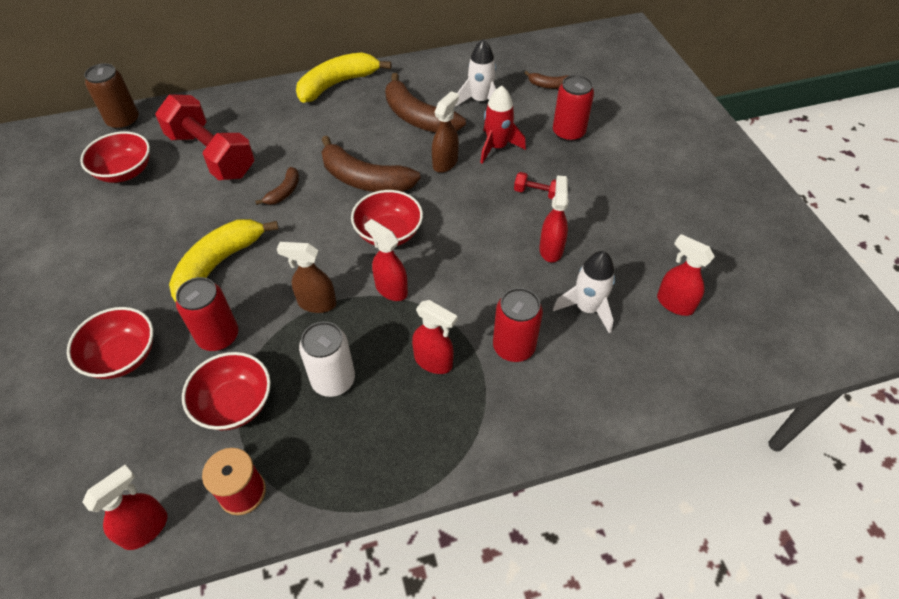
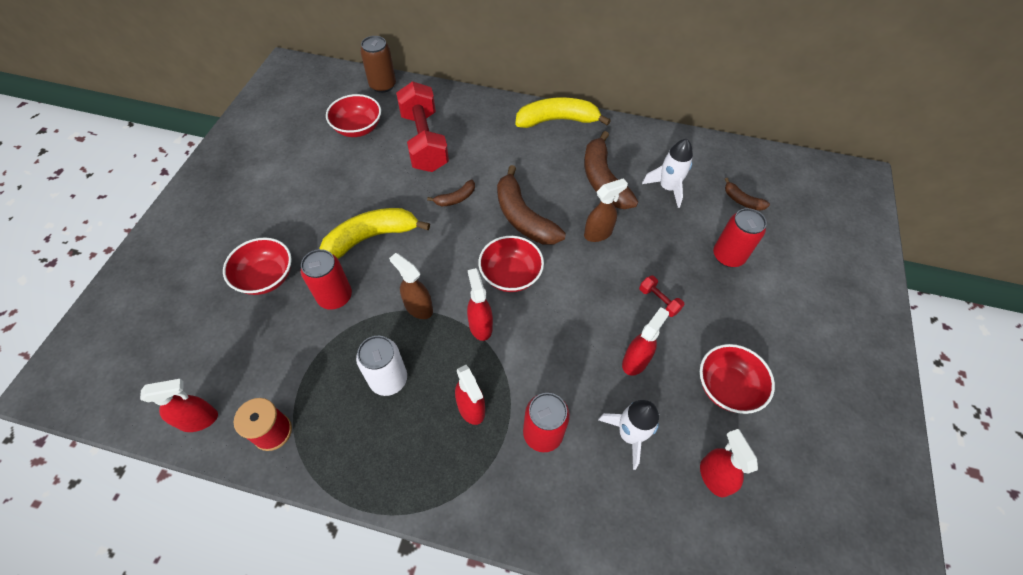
camera: 30 degrees right, 5 degrees up
red bowl [182,352,271,430] -> red bowl moved to [700,344,775,414]
red rocket [480,86,526,164] -> none

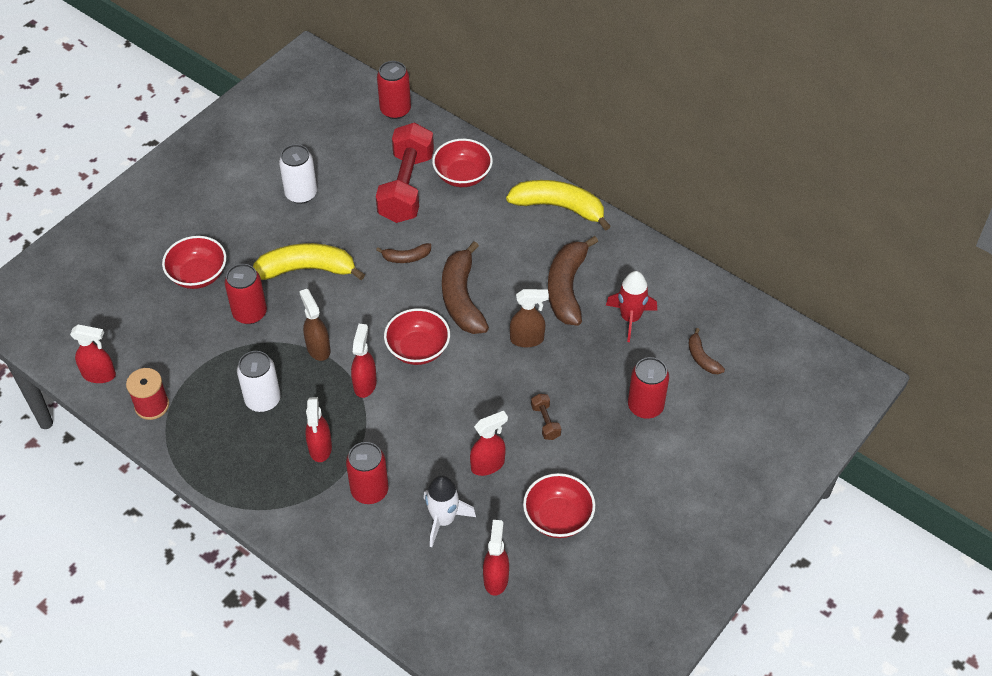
camera: 25 degrees right, 5 degrees down
red bowl [326,94,381,137] -> red bowl moved to [432,139,493,187]
brown can [360,36,396,93] -> red can [377,61,411,119]
red dumbbell [639,276,684,317] -> brown dumbbell [531,394,561,440]
white rocket [642,139,693,208] -> red rocket [606,271,657,342]
none -> white can [279,144,317,204]

